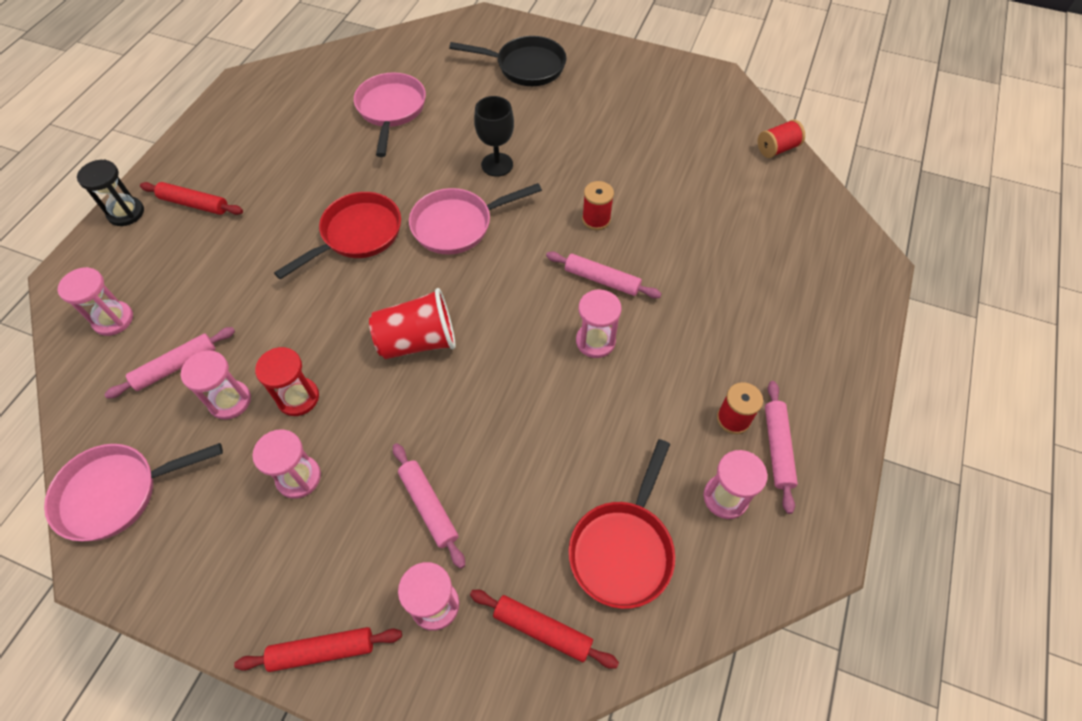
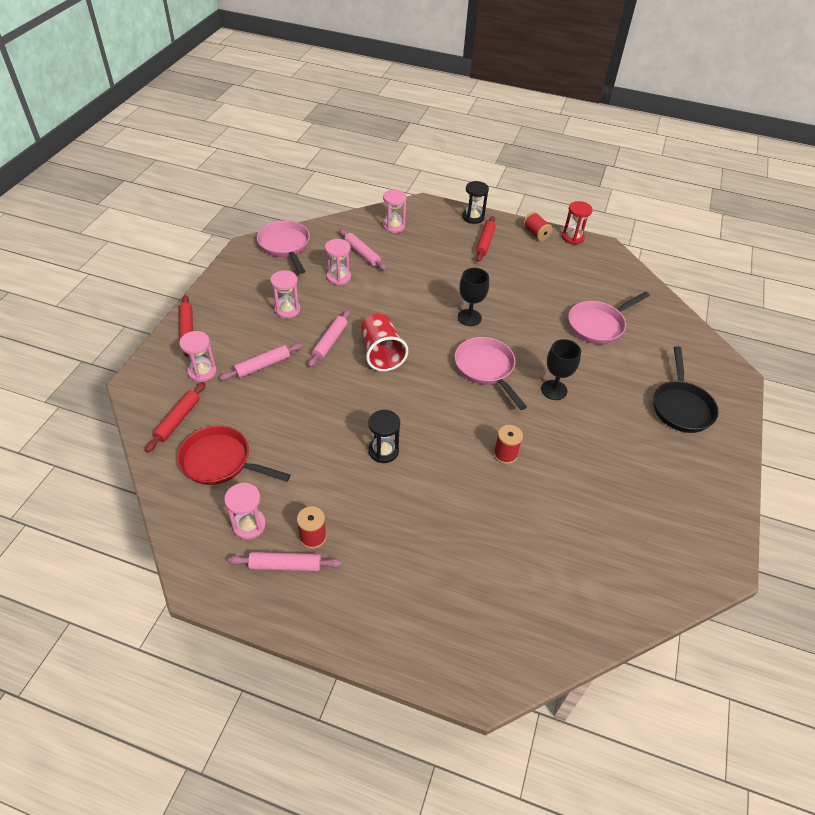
camera: 85 degrees right, 10 degrees down
red hourglass [255,347,319,416] -> red hourglass moved to [562,201,593,245]
red pan [274,192,401,280] -> black goblet [458,268,489,326]
pink pan [354,72,426,157] -> pink pan turned 150 degrees clockwise [568,291,650,344]
pink rolling pin [546,251,662,299] -> pink rolling pin moved to [308,310,351,367]
pink hourglass [576,289,621,358] -> black hourglass [369,410,400,463]
red spool [757,119,805,158] -> red spool moved to [523,212,553,241]

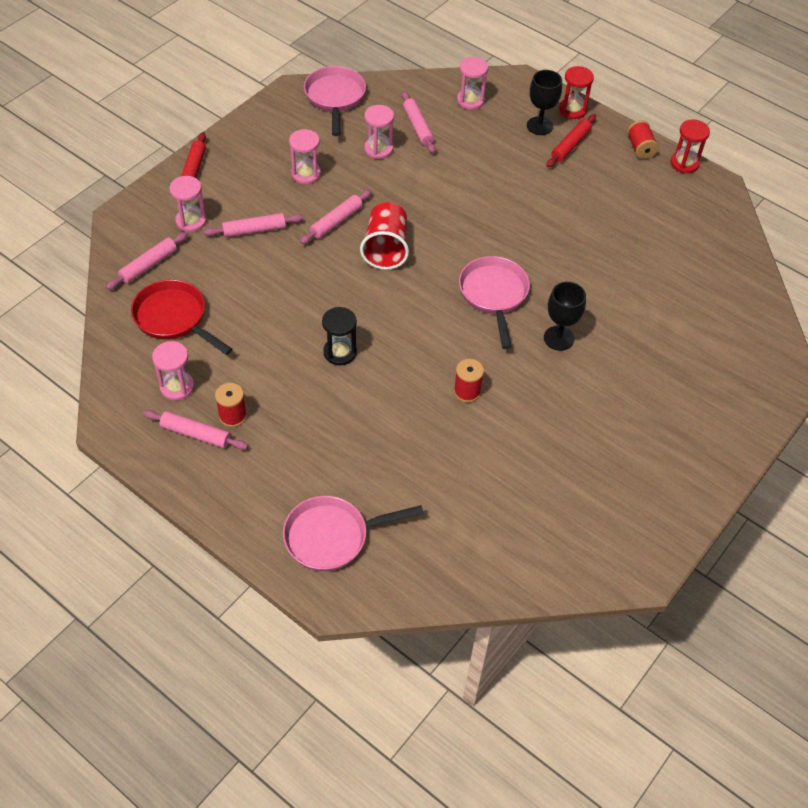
camera: 20 degrees right, 5 degrees up
red rolling pin [145,382,205,452] -> pink rolling pin [106,232,188,290]
black goblet [458,268,489,326] -> black goblet moved to [527,70,562,135]
black hourglass [462,181,489,224] -> red hourglass [559,66,594,119]
pink pan [568,291,650,344] -> pink pan moved to [283,496,424,571]
black pan [654,346,719,433] -> none

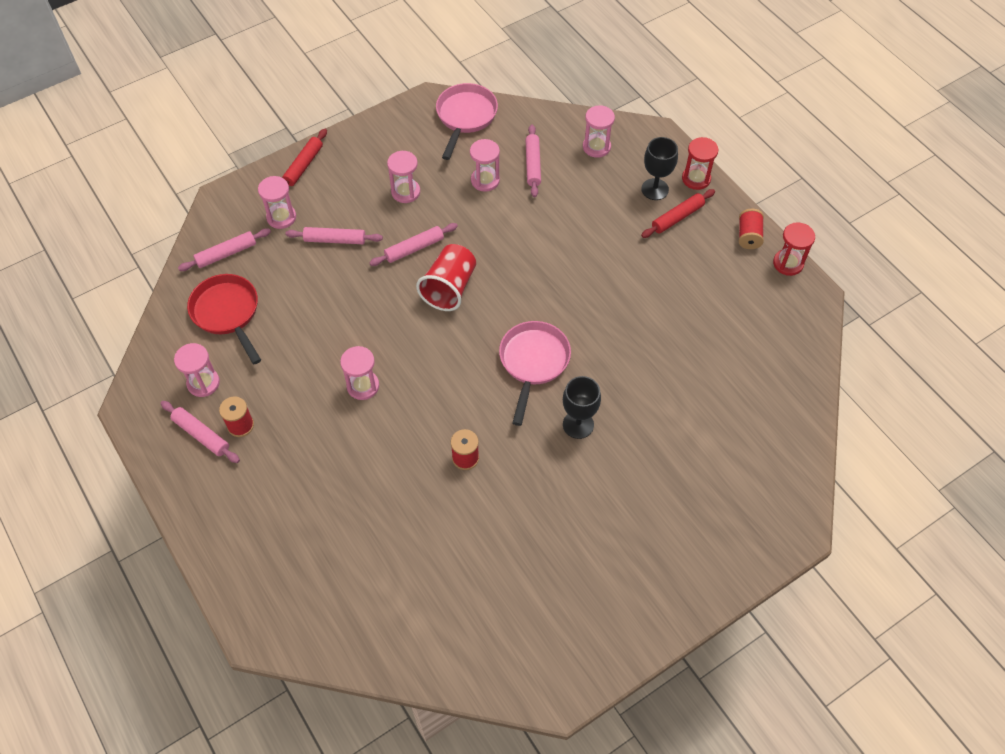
camera: 20 degrees right, 5 degrees up
pink pan [283,496,424,571] -> none
black hourglass [322,307,357,366] -> pink hourglass [340,346,379,400]

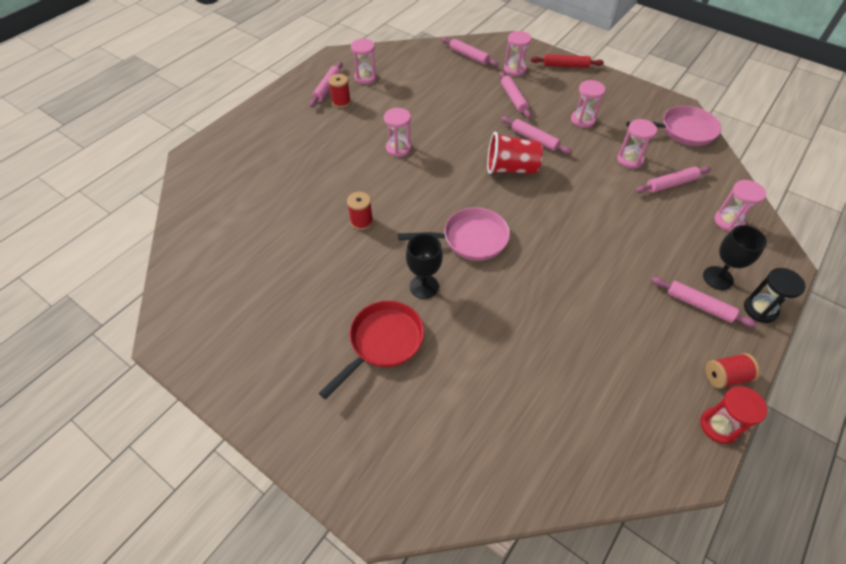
camera: 70 degrees right, 5 degrees down
red pan [187,274,261,364] -> red pan moved to [319,301,424,399]
red rolling pin [641,189,715,238] -> pink rolling pin [651,277,757,327]
red hourglass [682,137,718,190] -> black hourglass [744,268,805,323]

